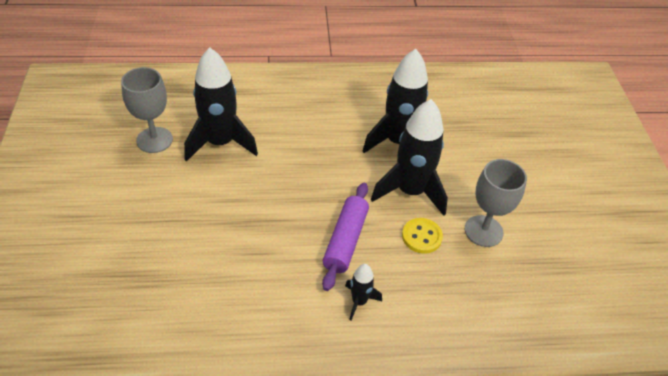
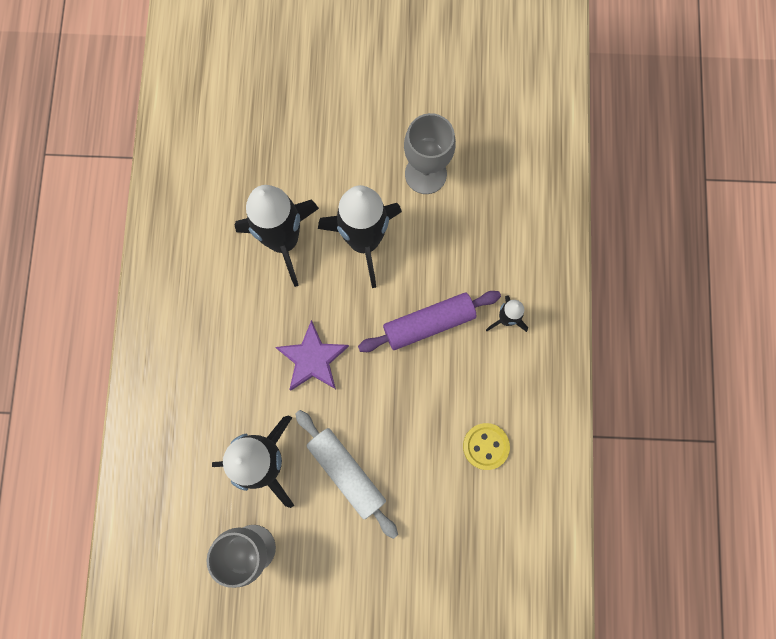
camera: 80 degrees left, 30 degrees up
purple rolling pin [322,183,369,291] -> purple rolling pin turned 45 degrees counterclockwise [358,291,501,352]
yellow button [402,218,443,254] -> yellow button moved to [463,423,510,470]
none -> purple star [275,320,349,391]
none -> white rolling pin [295,410,398,539]

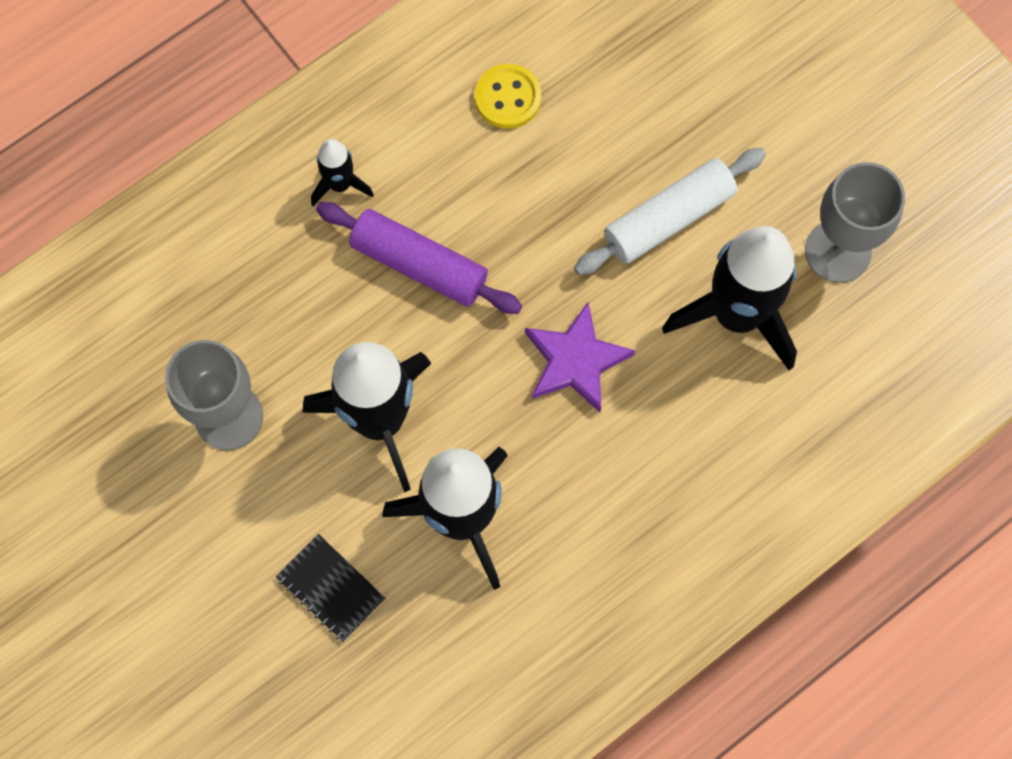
camera: 130 degrees left, 5 degrees down
white rolling pin [295,410,398,539] -> white rolling pin turned 45 degrees clockwise [574,148,766,275]
none -> black notebook [276,534,385,642]

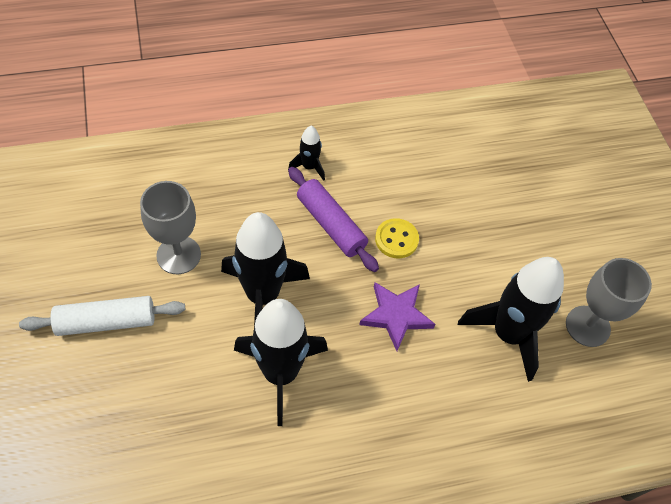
camera: 20 degrees right, 15 degrees down
black notebook [276,534,385,642] -> none
yellow button [475,64,541,128] -> yellow button moved to [375,218,419,258]
white rolling pin [574,148,766,275] -> white rolling pin moved to [19,296,185,336]

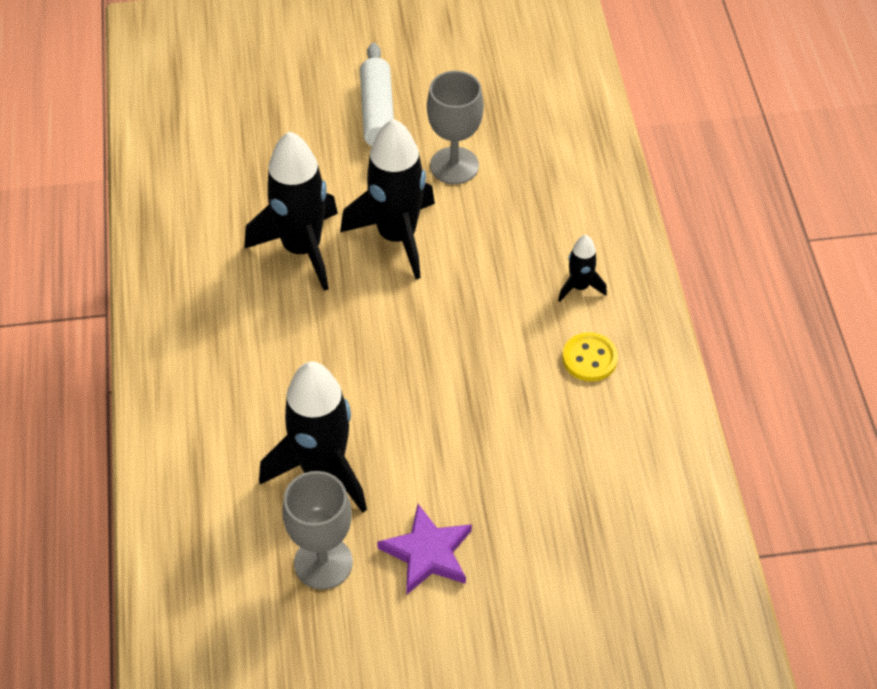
camera: 100 degrees right, 5 degrees down
purple rolling pin [288,167,379,272] -> none
purple star [359,282,435,351] -> purple star moved to [377,504,472,594]
yellow button [375,218,419,258] -> yellow button moved to [563,332,618,382]

